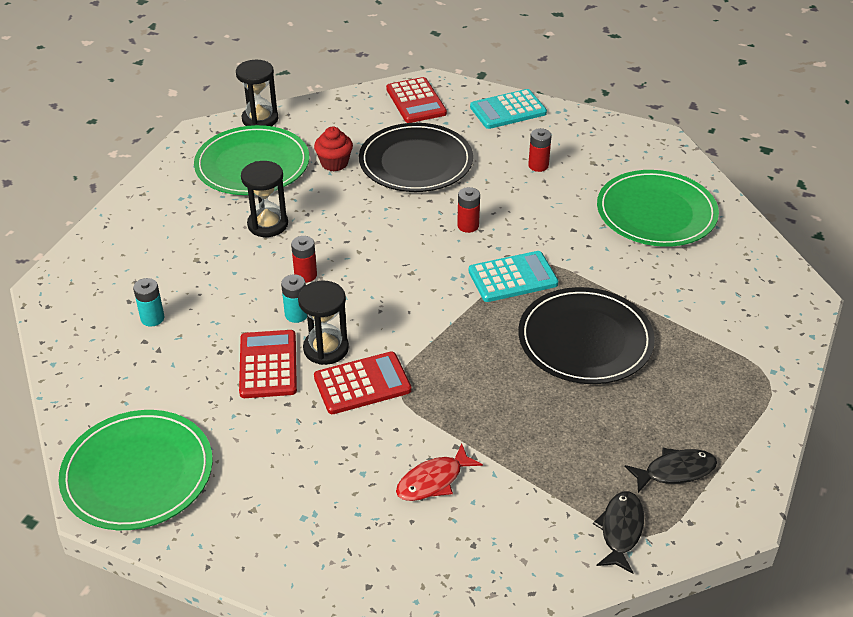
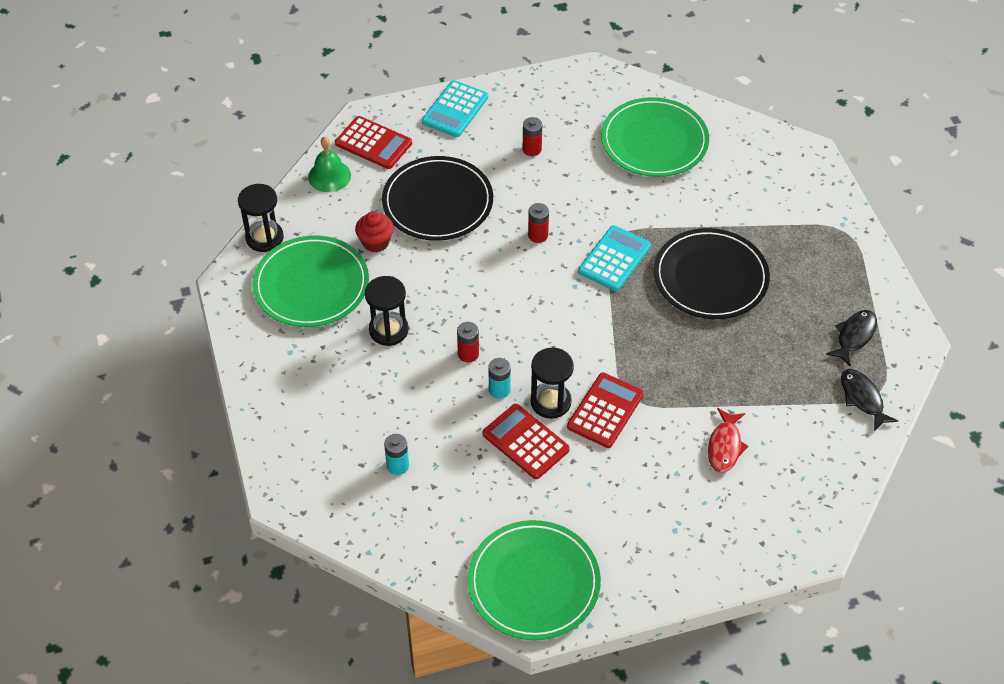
camera: 40 degrees left, 10 degrees up
none -> green bell [308,137,351,192]

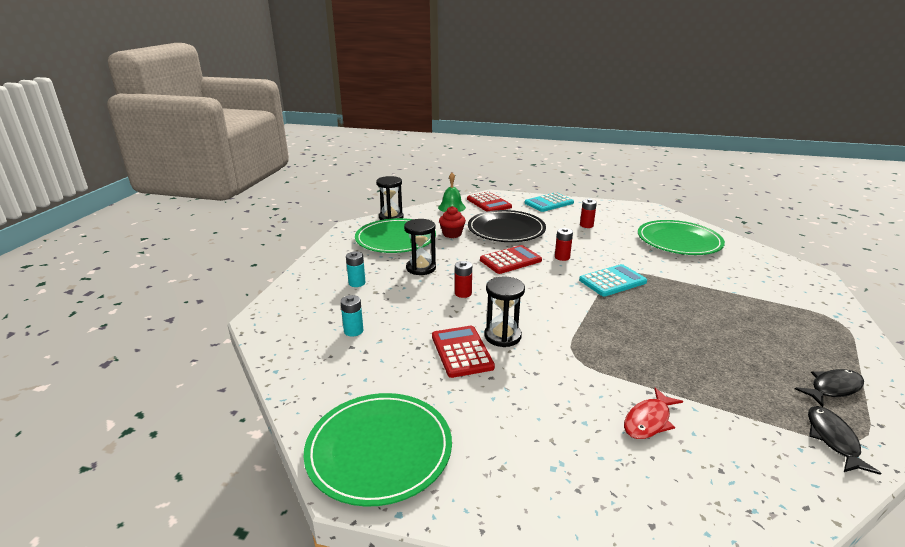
camera: 30 degrees right, 25 degrees down
turquoise battery [489,358,511,399] -> turquoise battery moved to [346,251,365,287]
red calculator [567,373,644,448] -> red calculator moved to [480,245,542,274]
black plate [653,228,770,319] -> none

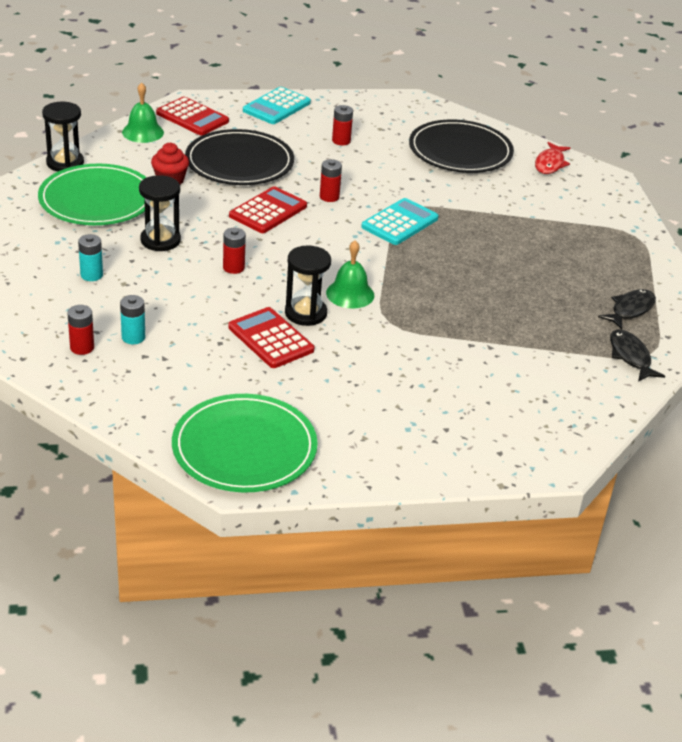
camera: 25 degrees left, 10 degrees up
red fish [624,388,683,439] -> red fish moved to [535,142,570,174]
green plate [638,220,725,255] -> black plate [409,119,514,173]
none -> red battery [67,305,94,355]
none -> green bell [326,240,374,309]

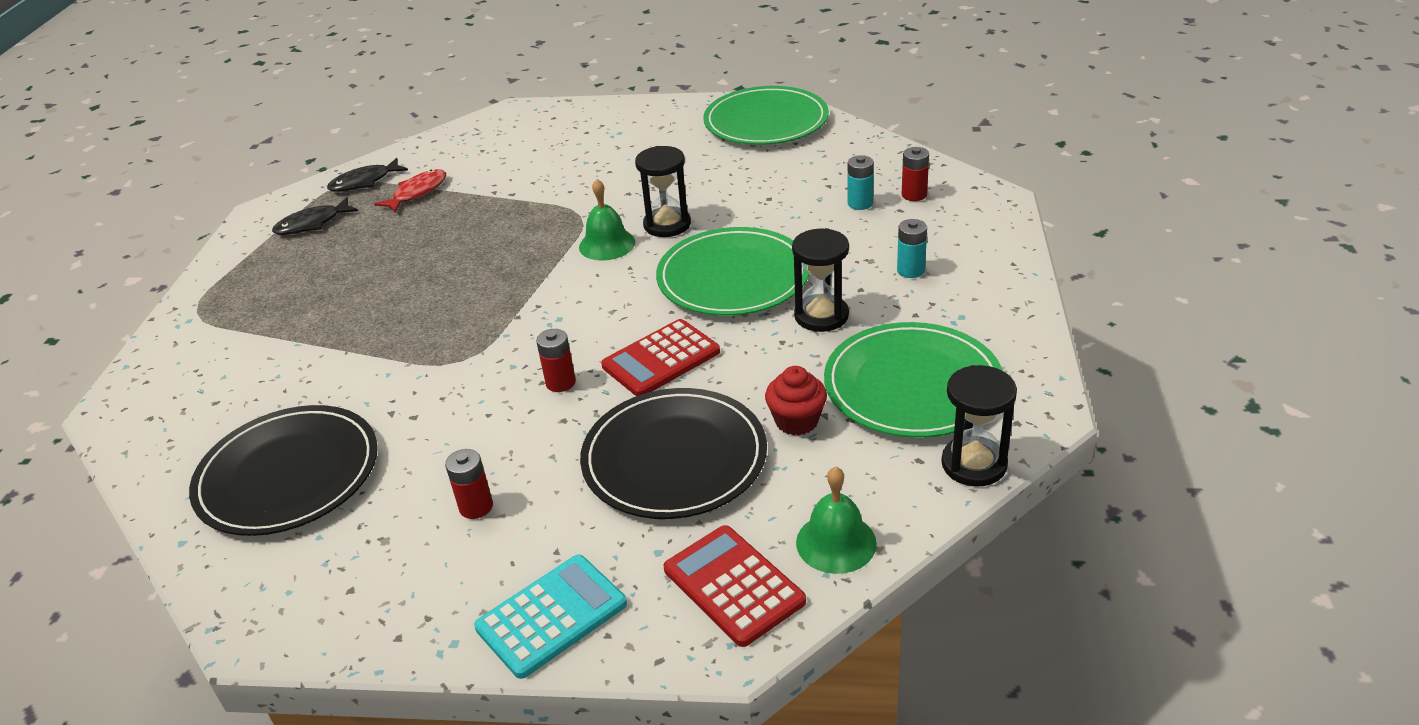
camera: 160 degrees left, 0 degrees up
red battery [223,228,246,274] -> green plate [656,227,810,316]
red calculator [228,307,314,368] -> none
turquoise calculator [361,198,438,245] -> none
red fish [535,142,570,174] -> red fish moved to [374,169,446,213]
black fish [610,329,665,381] -> black fish turned 60 degrees clockwise [327,158,408,192]

